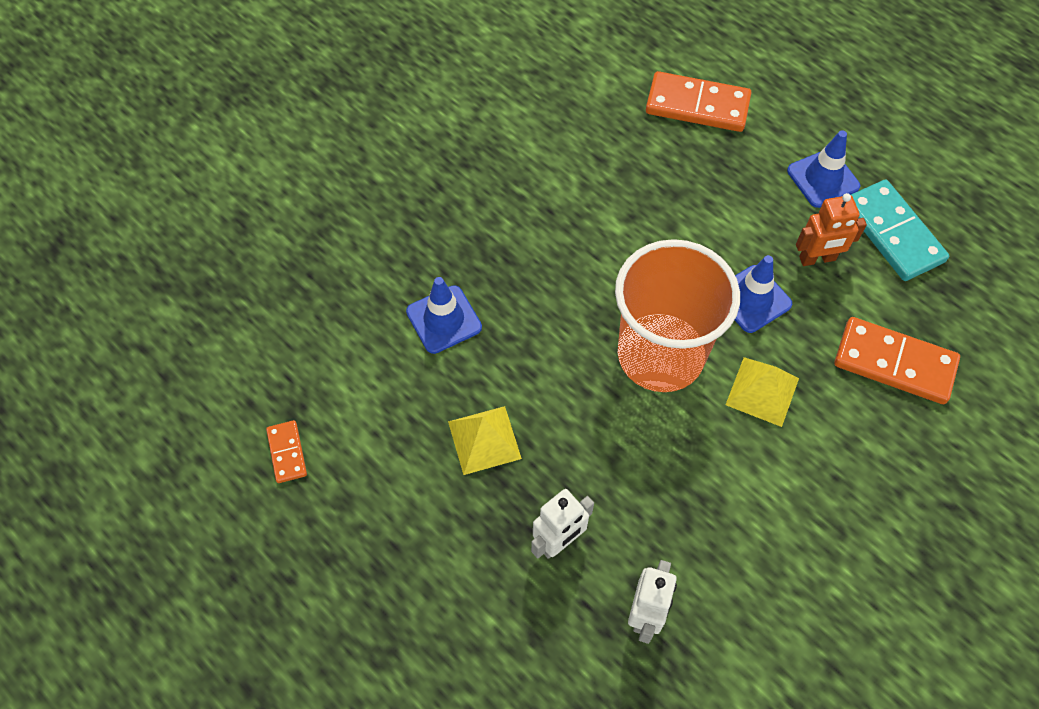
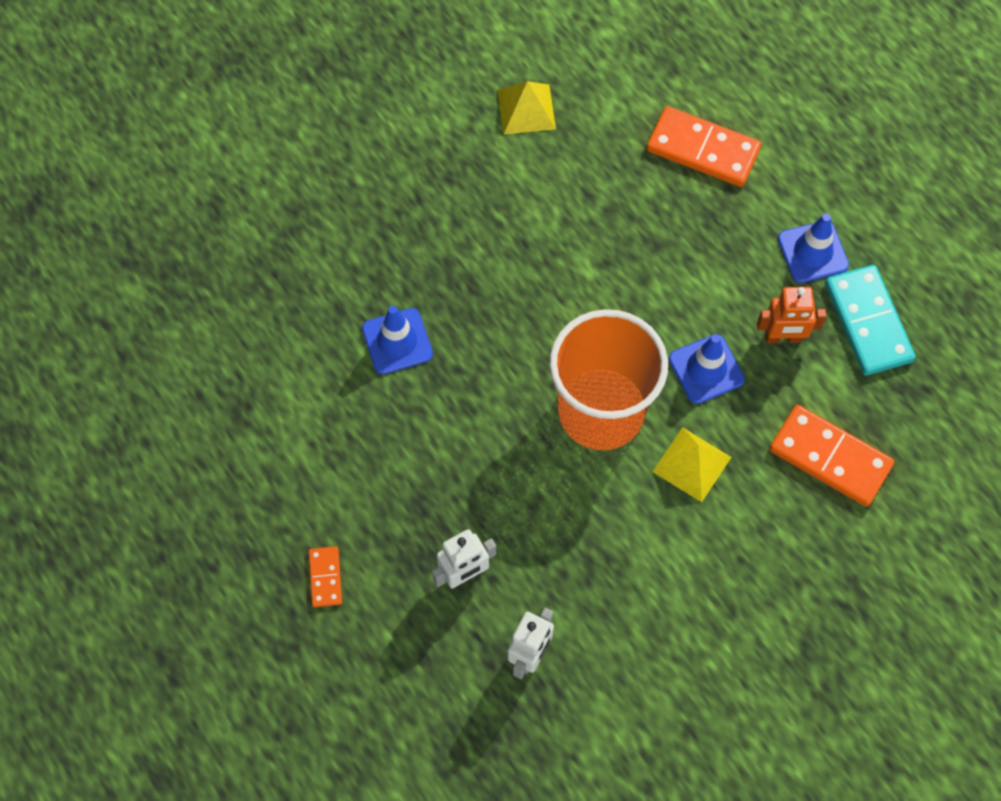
camera: 10 degrees right, 5 degrees up
orange domino [266,420,307,483] -> orange domino moved to [308,546,342,607]
yellow pyramid [448,406,522,475] -> yellow pyramid moved to [498,81,556,134]

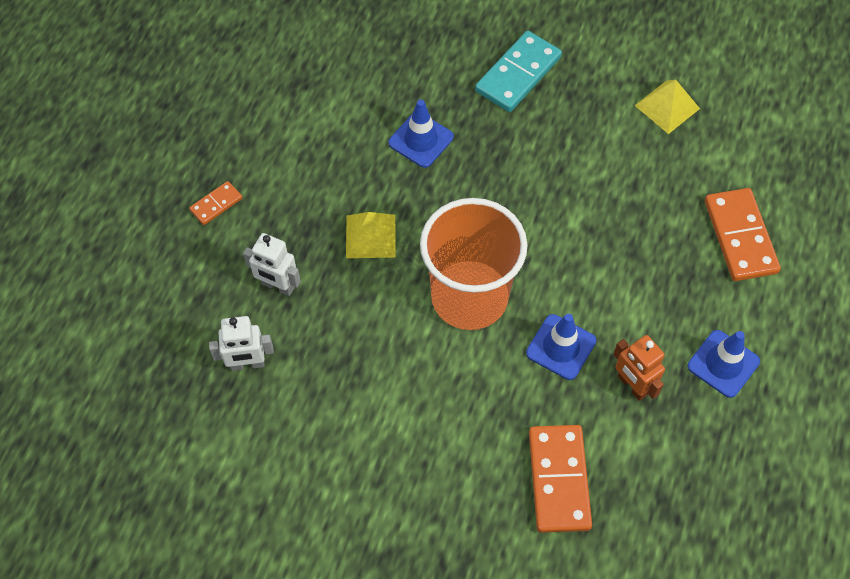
camera: 55 degrees right, 5 degrees down
yellow pyramid [653,427,731,502] -> yellow pyramid moved to [346,212,396,258]
turquoise domino [825,265,916,376] -> turquoise domino moved to [475,31,562,112]

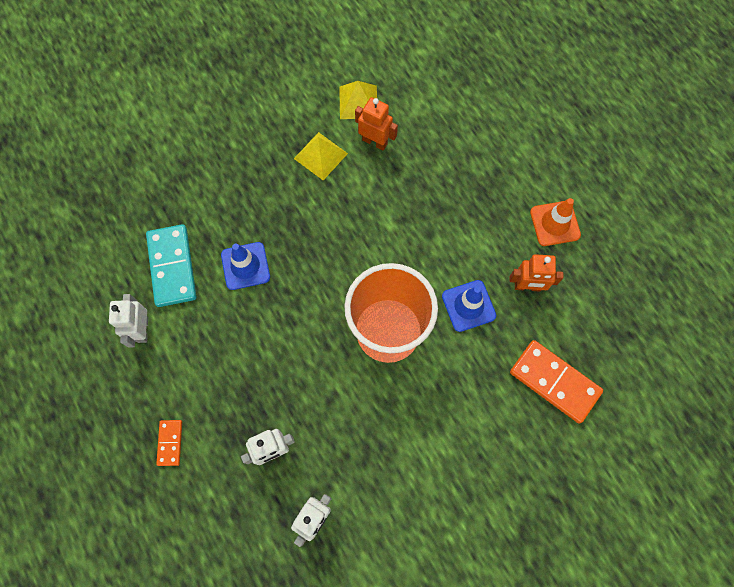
camera: 50 degrees left, 10 degrees up
yellow pyramid [346,212,396,258] -> yellow pyramid moved to [294,132,348,180]
turquoise domino [475,31,562,112] -> turquoise domino moved to [146,224,197,307]
blue traffic cone [688,330,760,398] -> orange traffic cone [530,198,581,246]
orange domino [705,188,781,281] -> none
none -> white robot [109,294,148,348]
none -> orange robot [355,97,398,151]

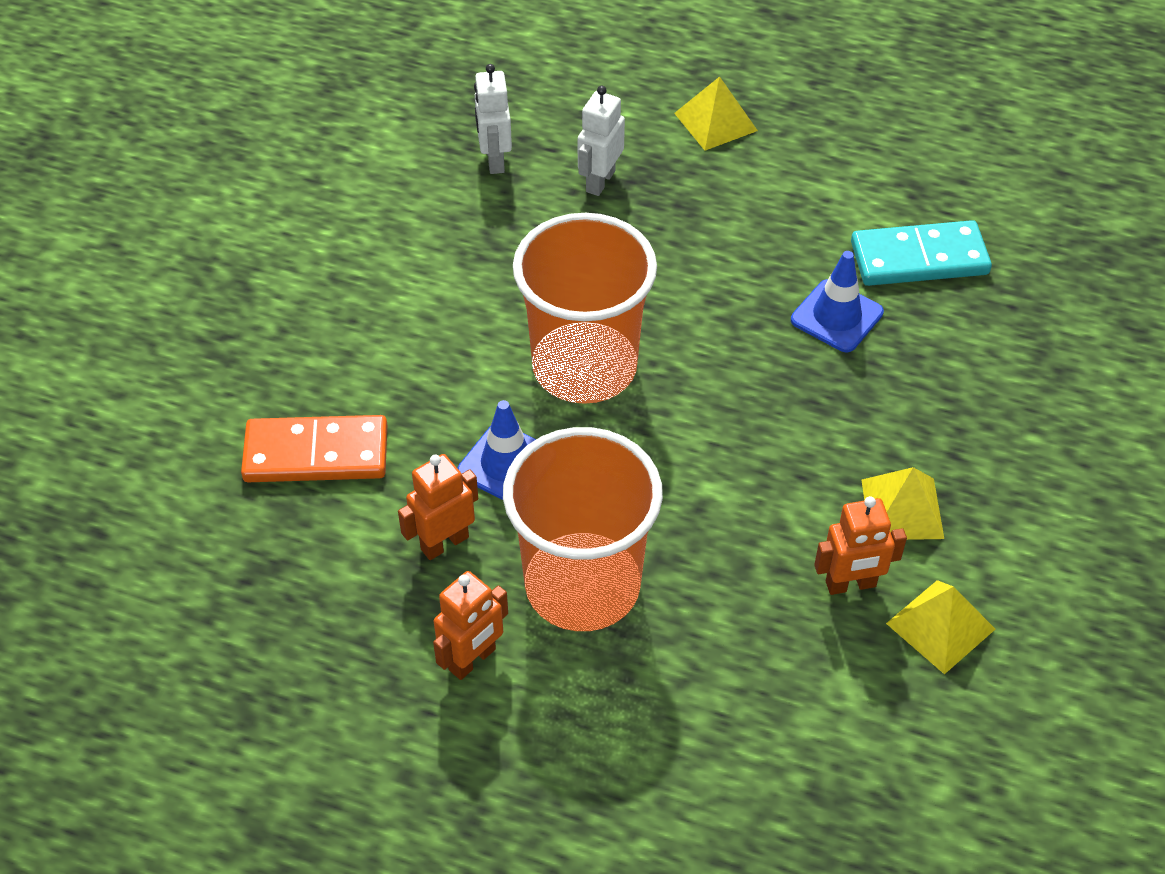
camera: 140 degrees right, 20 degrees down
white robot [109,294,148,348] -> none
turquoise domino [146,224,197,307] -> turquoise domino turned 45 degrees counterclockwise [851,220,992,286]
orange domino [156,420,182,466] -> yellow pyramid [674,76,758,150]
orange traffic cone [530,198,581,246] -> orange robot [433,571,508,680]
none -> orange cup [503,427,663,631]

